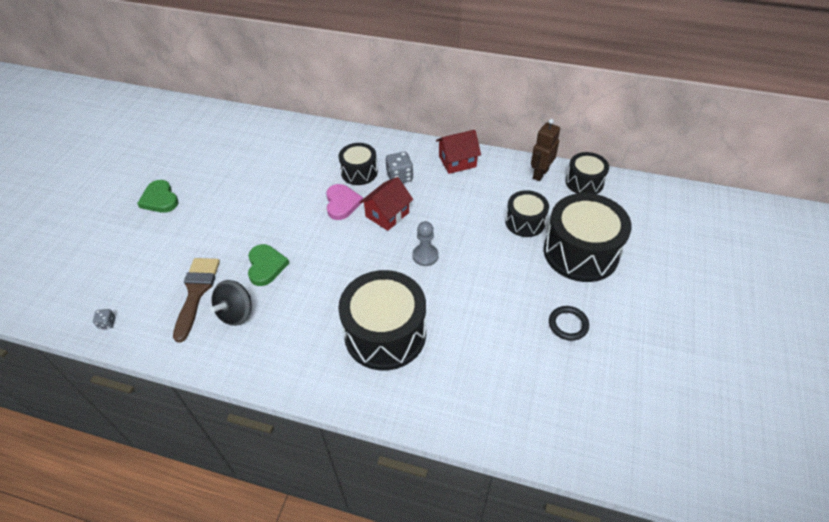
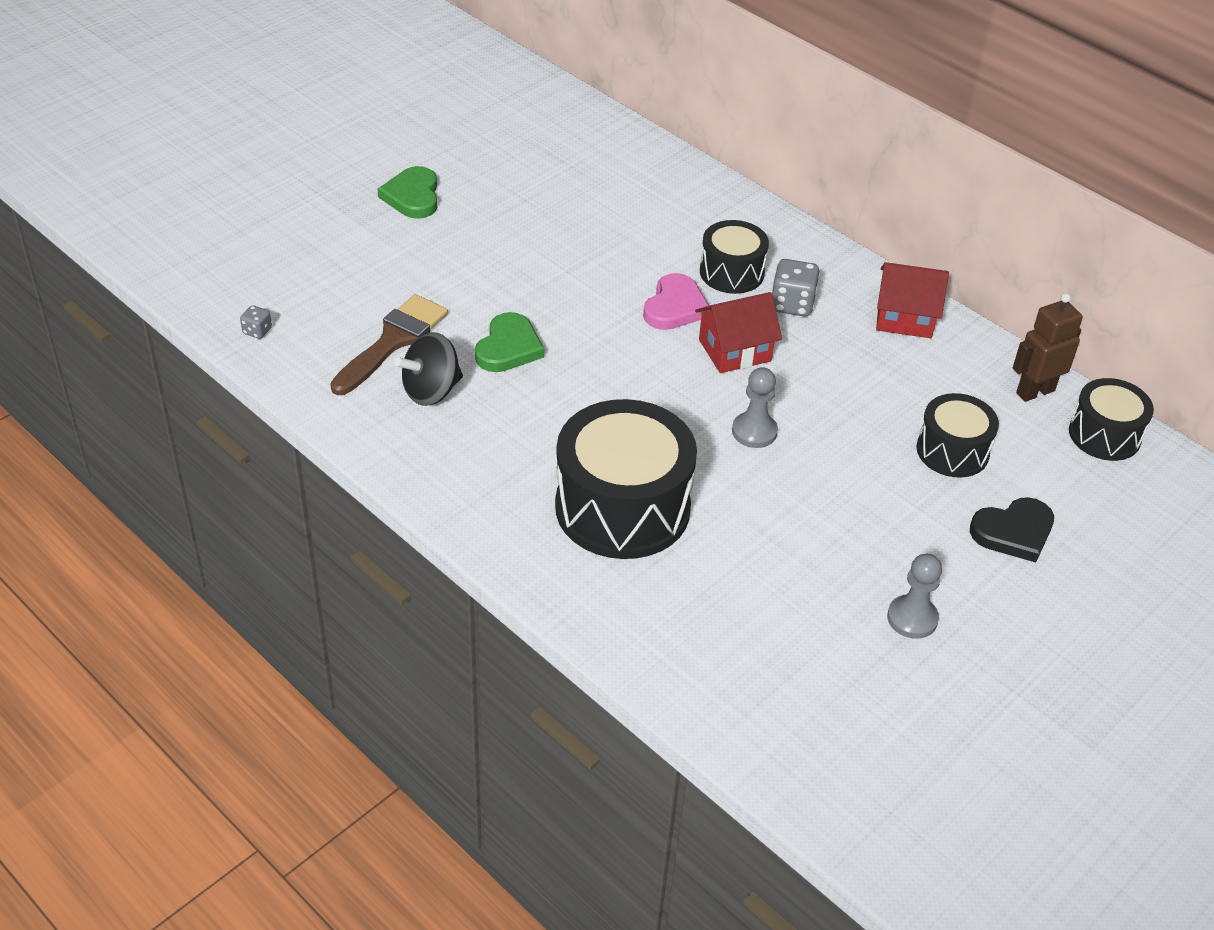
camera: 25 degrees right, 5 degrees down
black drum [544,193,632,282] -> black heart [970,497,1054,562]
black ring [549,306,589,341] -> grey pawn [887,554,942,639]

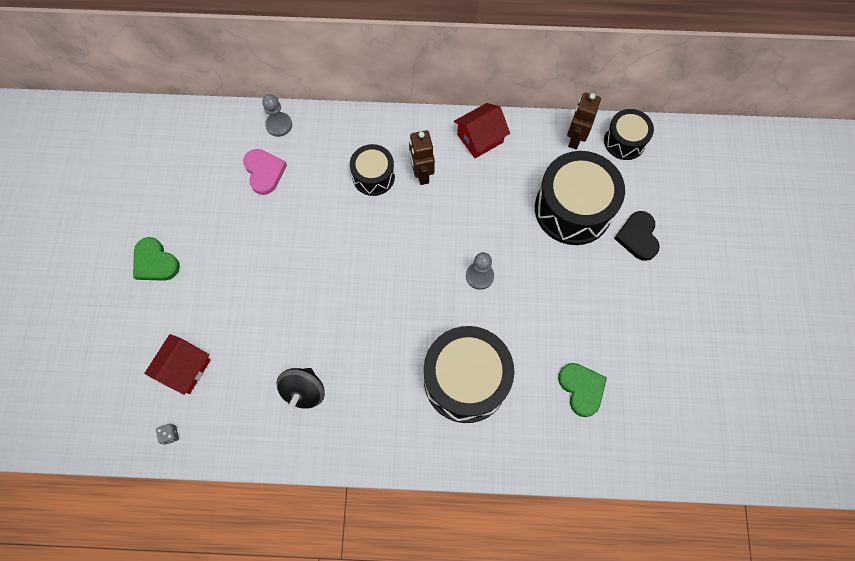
camera: 40 degrees left, 25 degrees up
brown brush [330,294,448,395] -> none
green heart [475,312,544,372] -> green heart moved to [558,363,607,417]
pink heart [643,273,709,330] -> pink heart moved to [243,149,287,195]
red house [695,292,782,373] -> red house moved to [144,334,211,395]
grey dice [772,259,820,316] -> brown robot [409,130,435,185]
grey pawn [887,554,942,639] -> grey pawn moved to [262,94,292,137]
black drum [917,393,999,478] -> black drum [535,151,625,245], size x1.79
black heart [970,497,1054,562] -> black heart turned 150 degrees clockwise [614,211,660,261]

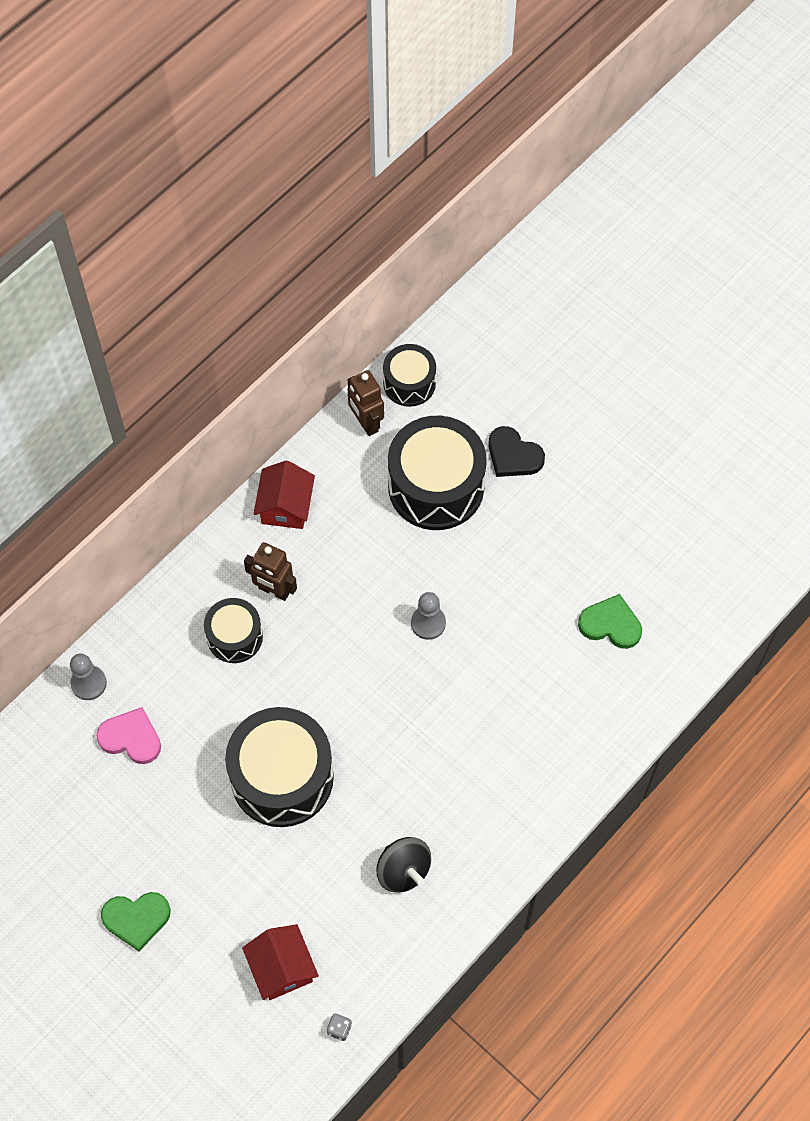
camera: 50 degrees left, 5 degrees down
black drum [424,326,514,423] -> black drum moved to [225,707,334,827]

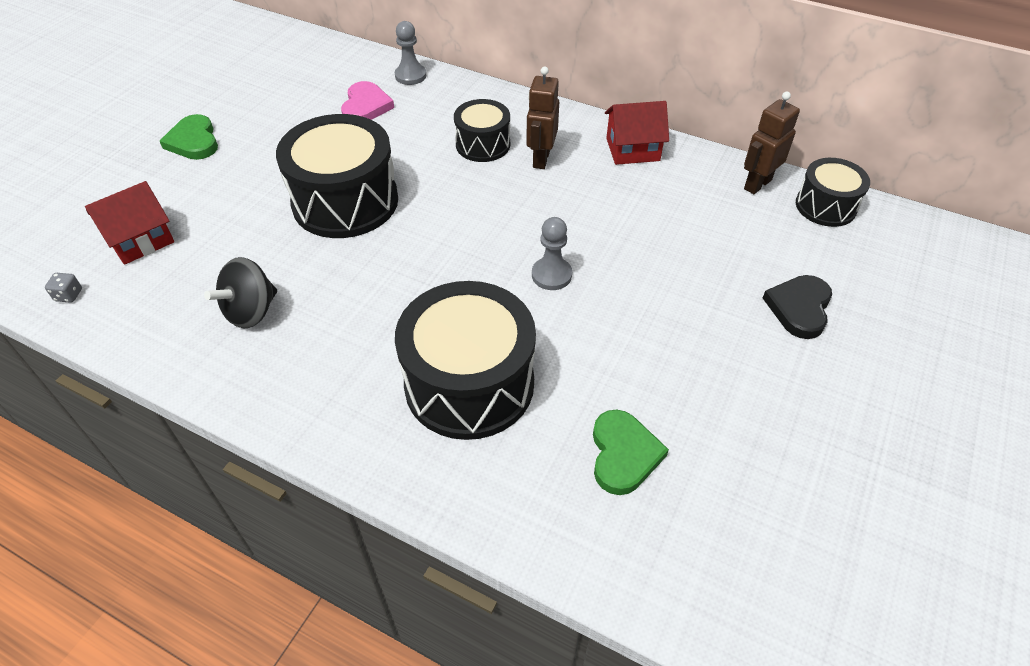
camera: 75 degrees right, 15 degrees down
black drum [388,416,487,530] -> black drum moved to [395,281,536,440]

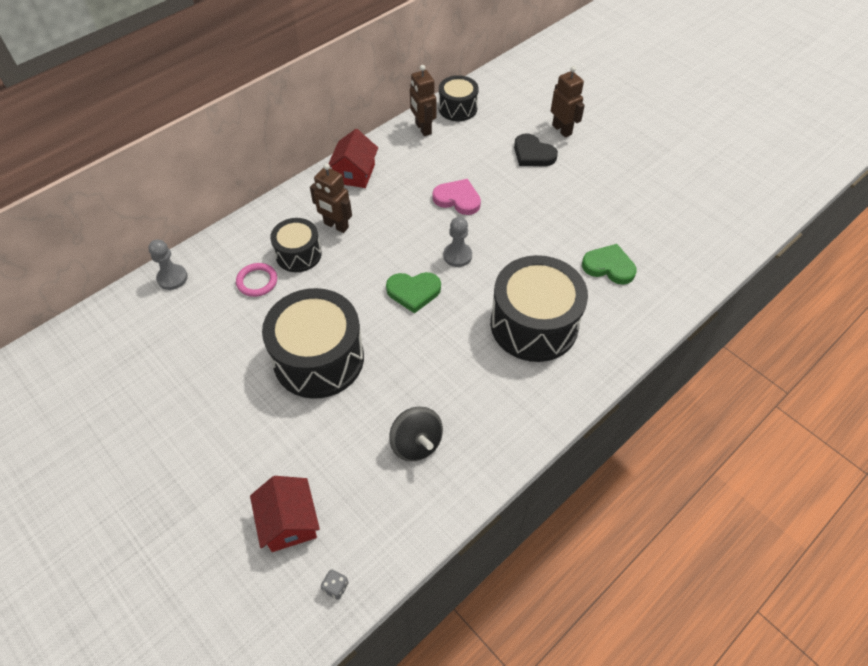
camera: 70 degrees left, 5 degrees up
green heart [160,114,218,160] -> green heart moved to [386,272,441,313]
pink heart [341,81,394,120] -> pink heart moved to [433,179,481,215]
none -> pink ring [236,263,277,297]
none -> brown robot [551,66,585,137]

